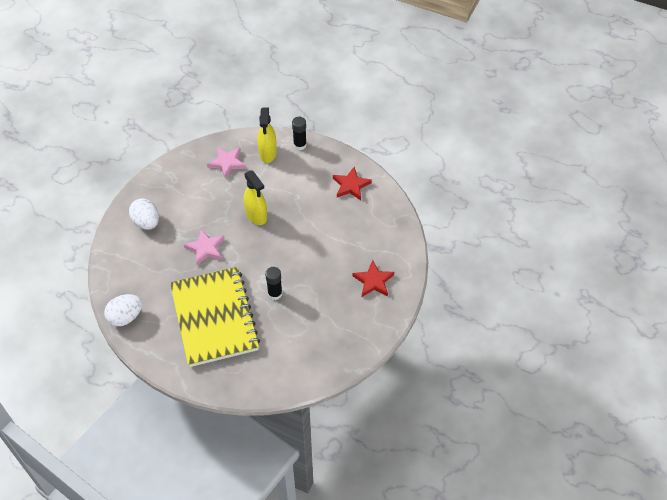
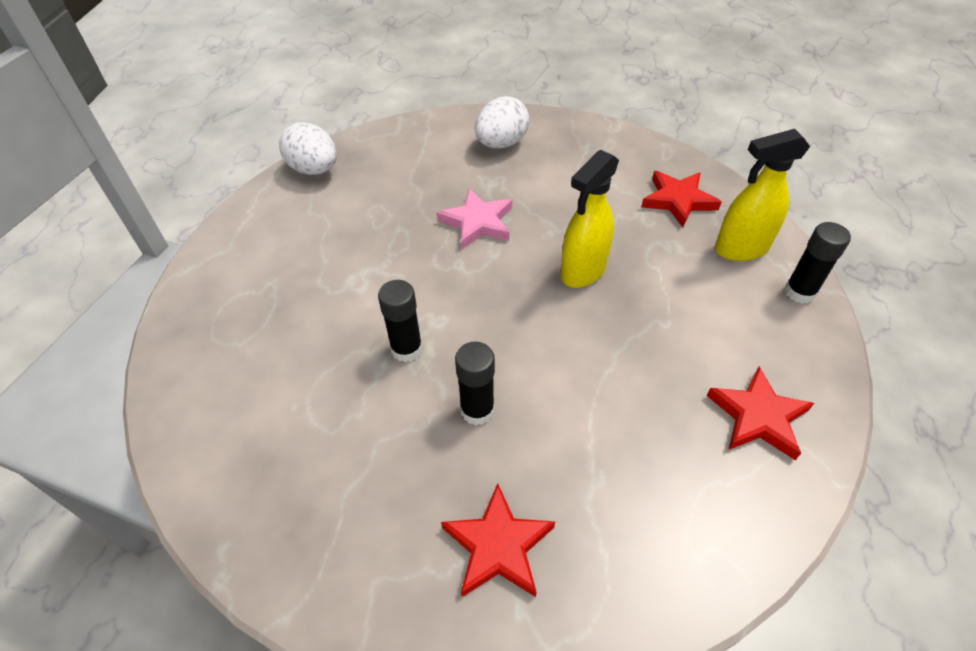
camera: 75 degrees right, 5 degrees down
yellow notebook [170,267,260,367] -> none
pink star [207,147,246,179] -> red star [641,171,722,227]
none -> black glue stick [455,342,495,425]

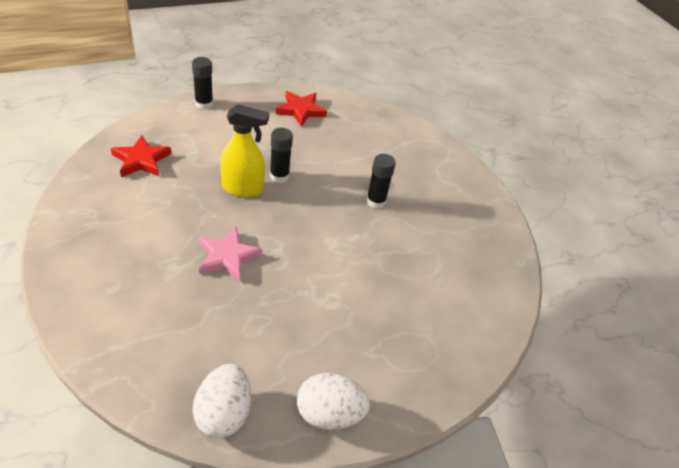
camera: 130 degrees left, 5 degrees down
black glue stick [378,280,423,362] -> black glue stick moved to [270,128,293,183]
red star [441,483,555,597] -> none
white egg [475,96,529,148] -> white egg moved to [297,373,370,430]
yellow spray bottle [715,129,810,261] -> none

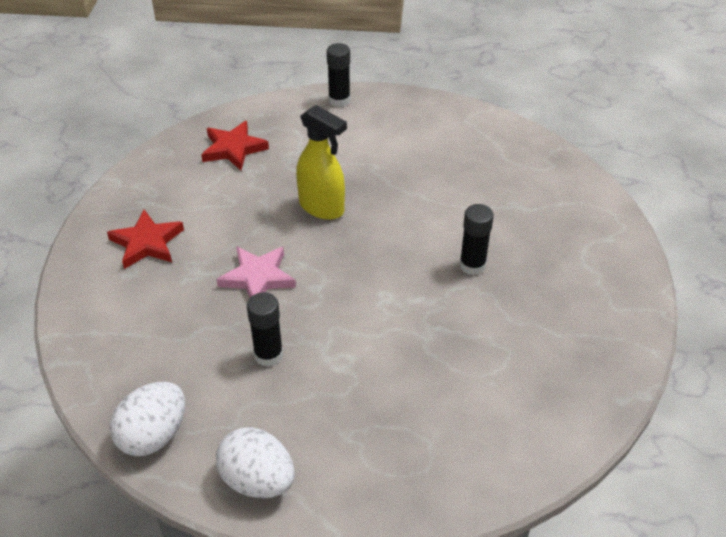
camera: 35 degrees right, 0 degrees up
black glue stick [270,128,293,183] -> black glue stick moved to [247,292,283,367]
red star [276,91,327,127] -> red star moved to [107,210,184,269]

